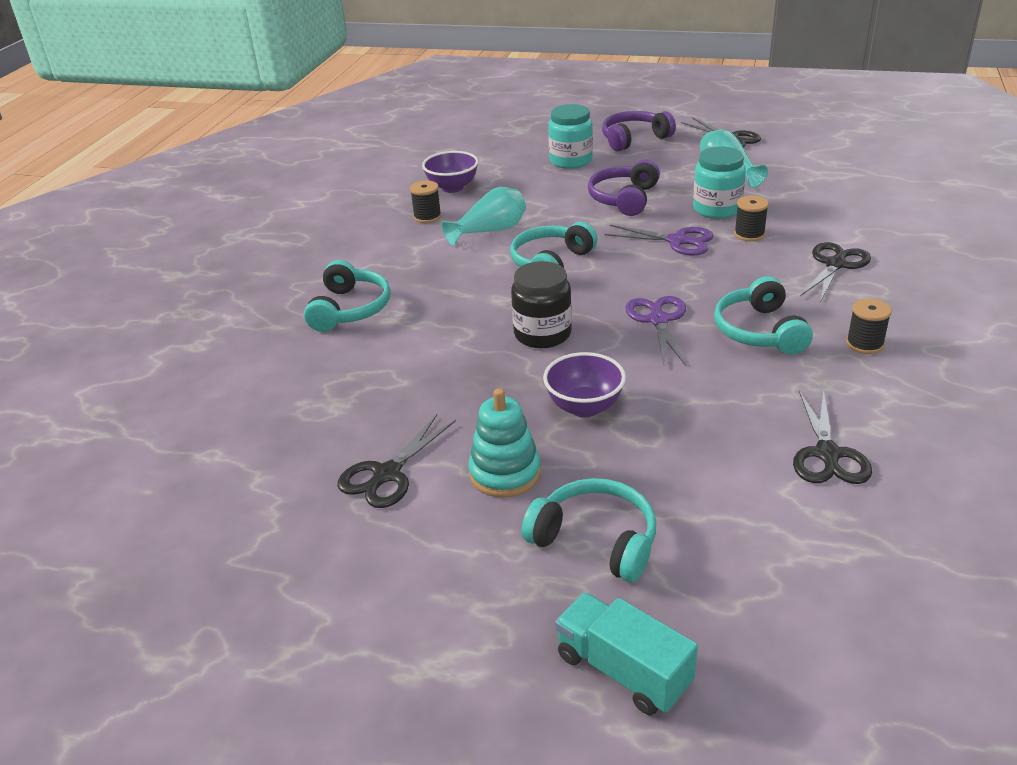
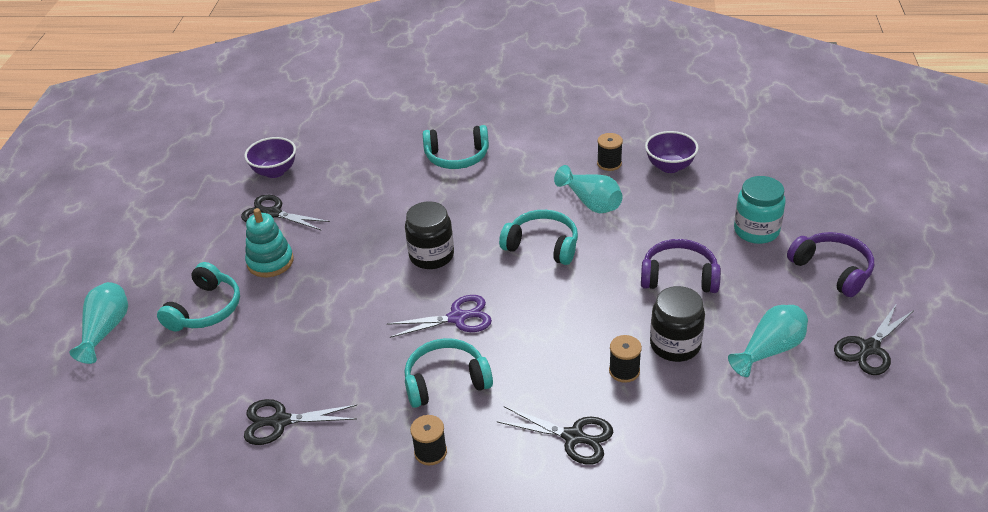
camera: 80 degrees right, 5 degrees up
purple bowl [543,352,626,417] -> purple bowl moved to [245,137,296,178]
turquoise truck [555,592,698,716] -> turquoise vase [69,282,128,364]
purple scissors [605,225,714,256] -> none
turquoise jar [693,147,746,219] -> black jar [650,286,705,362]

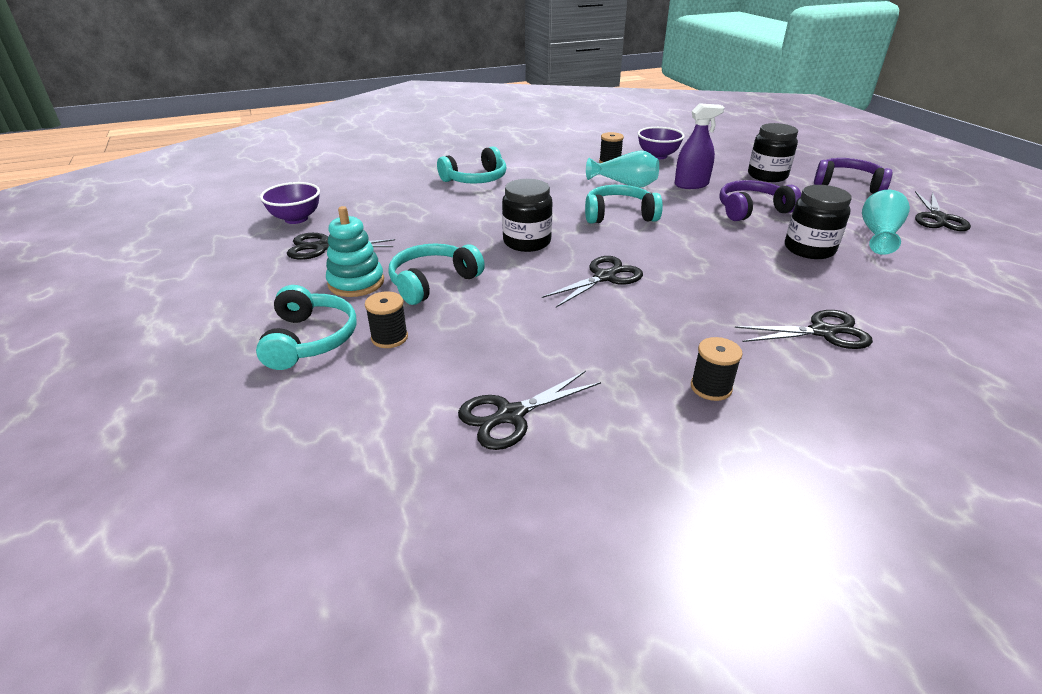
camera: 30 degrees left, 5 degrees down
turquoise vase [69,282,128,364] -> none
purple scissors [387,295,492,338] -> black scissors [542,256,643,307]
turquoise headphones [405,338,493,408] -> turquoise headphones moved to [388,243,485,305]
black spool [609,335,642,383] -> black spool moved to [365,291,408,348]
turquoise jar [734,176,785,244] -> black jar [748,123,798,182]
none -> purple spray bottle [674,103,724,189]

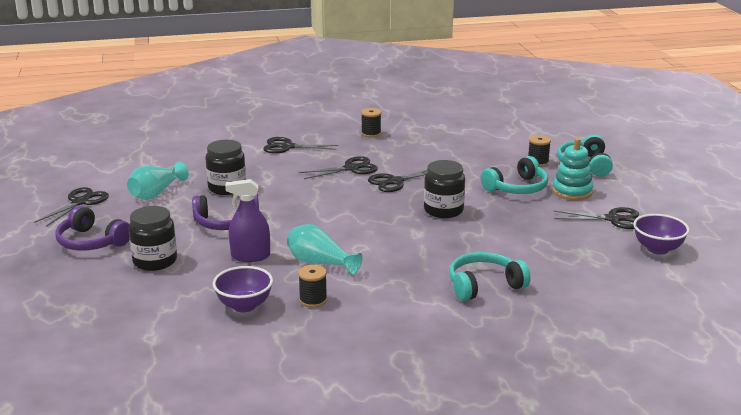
camera: 170 degrees left, 10 degrees down
black scissors [458,371,601,450] -> black scissors moved to [299,156,378,179]
turquoise headphones [585,185,663,224] -> none

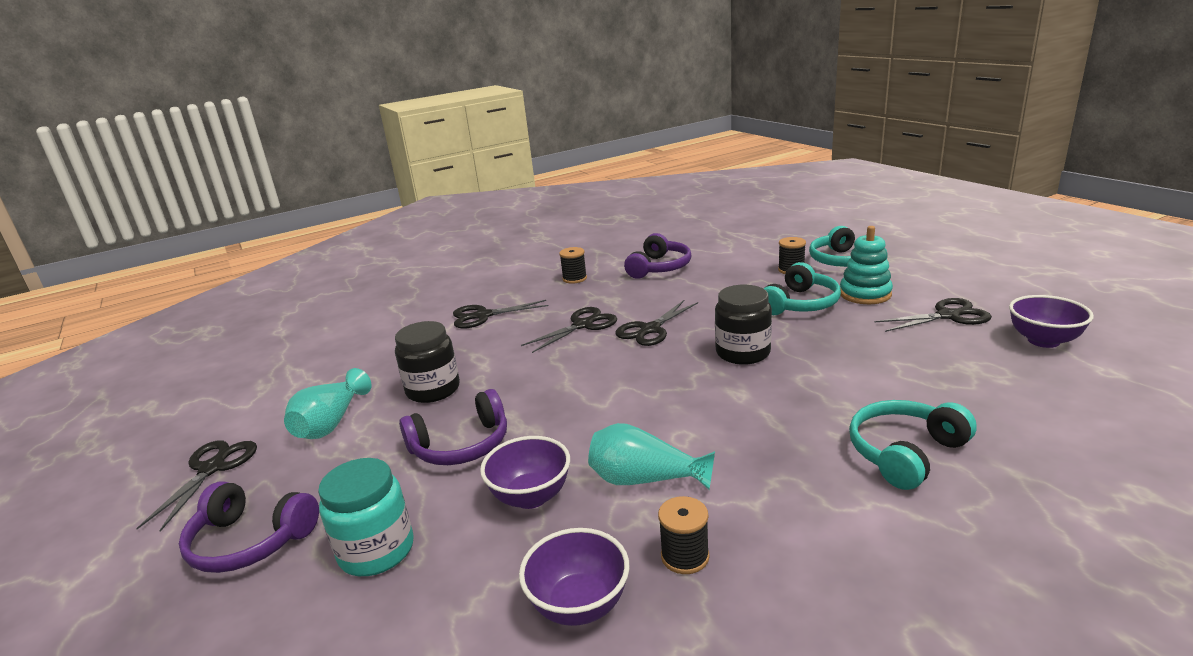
camera: 15 degrees left, 0 degrees up
black jar [128,206,177,271] -> turquoise jar [318,458,414,576]
purple spray bottle [225,179,270,262] -> purple bowl [480,436,570,509]
none -> purple headphones [624,233,691,279]

